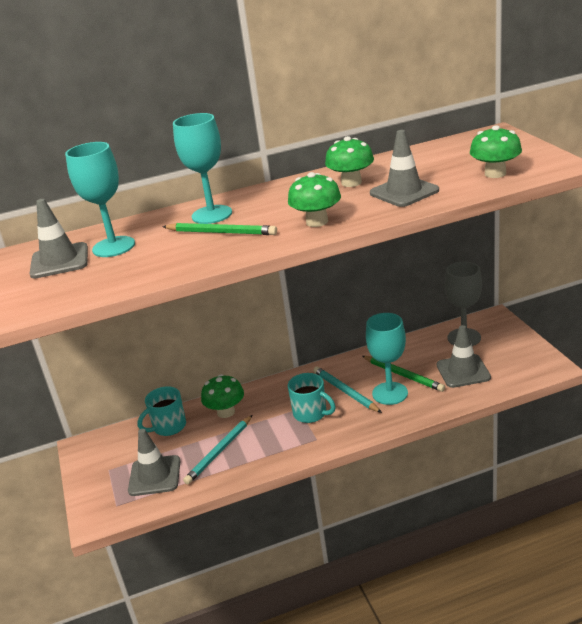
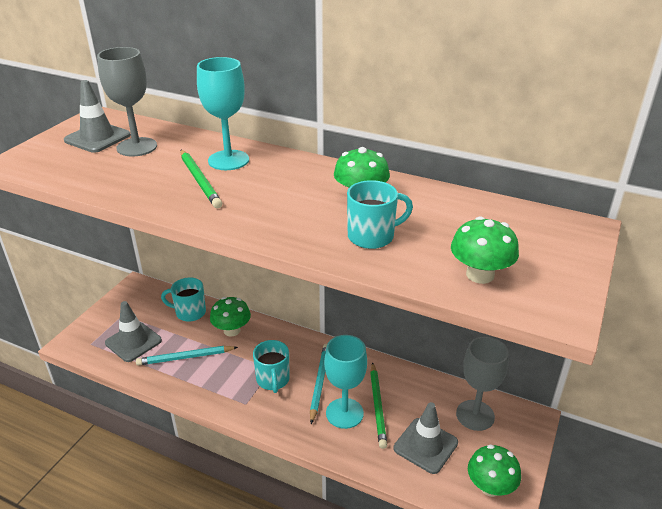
camera: 40 degrees right, 5 degrees up
turquoise goblet [65,142,135,257] -> grey goblet [97,47,157,157]
green mushroom [288,172,341,227] -> green mushroom moved to [468,445,521,497]
grey traffic cone [370,130,439,207] -> turquoise mug [347,180,413,249]

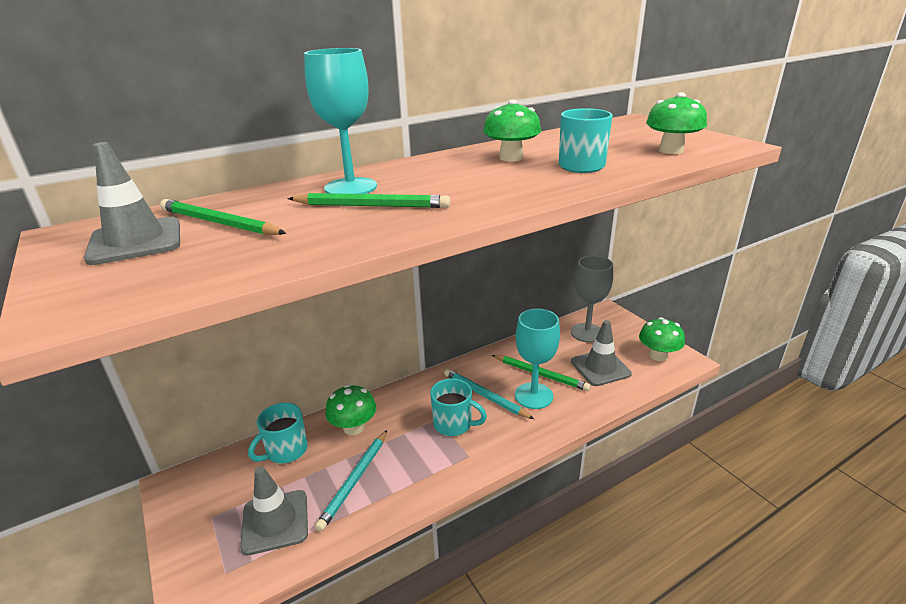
camera: 55 degrees left, 5 degrees down
grey goblet [97,47,157,157] -> green pencil [160,199,286,235]

